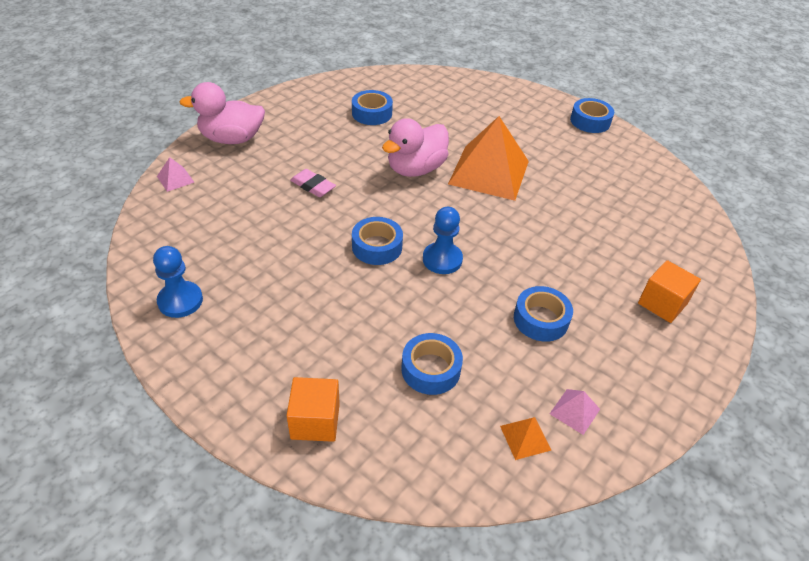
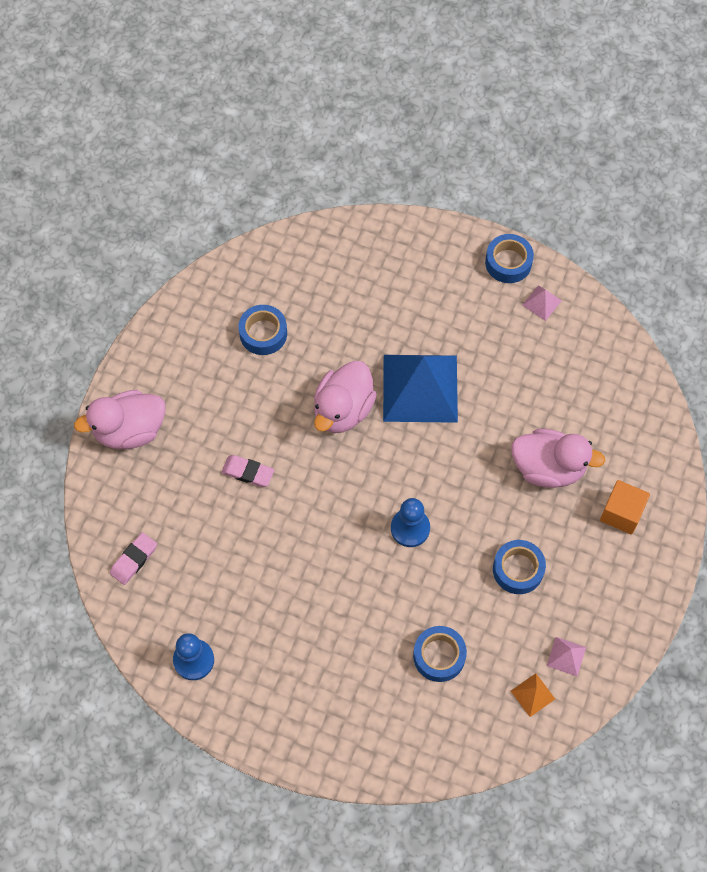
camera: 15 degrees left, 20 degrees up
pink pyramid [157,157,194,192] -> pink pyramid moved to [522,285,562,321]
orange cube [286,377,340,442] -> none
blue tape [352,217,403,265] -> none
orange pyramid [448,116,529,201] -> blue pyramid [383,355,458,423]
none -> pink eraser [110,532,157,585]
none -> pink duck [511,429,605,488]

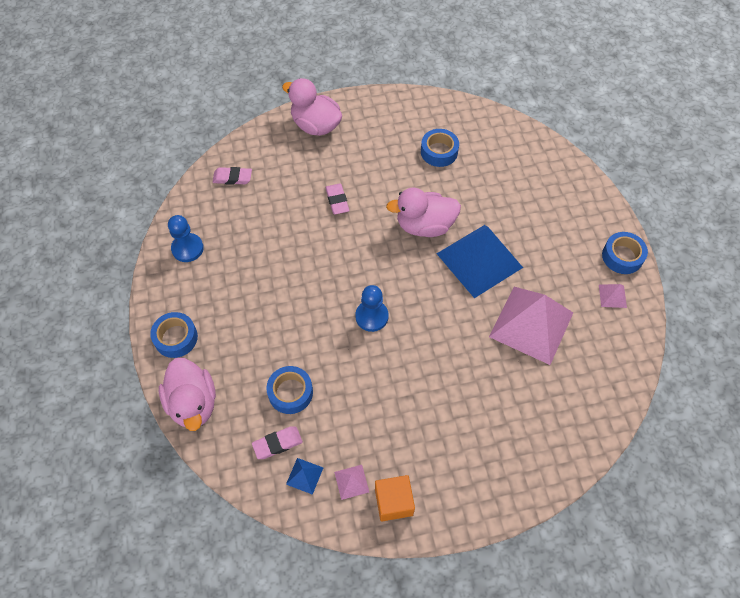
camera: 55 degrees right, 5 degrees down
blue tape [493,540,546,594] -> blue tape moved to [150,312,198,358]
pink duck [511,429,605,488] -> pink duck moved to [159,358,216,431]
orange pyramid [511,673,555,717] -> blue pyramid [286,458,323,495]
orange cube [600,480,650,534] -> orange cube moved to [375,475,415,522]
none -> pink eraser [252,426,303,459]
none -> pink pyramid [489,287,573,365]

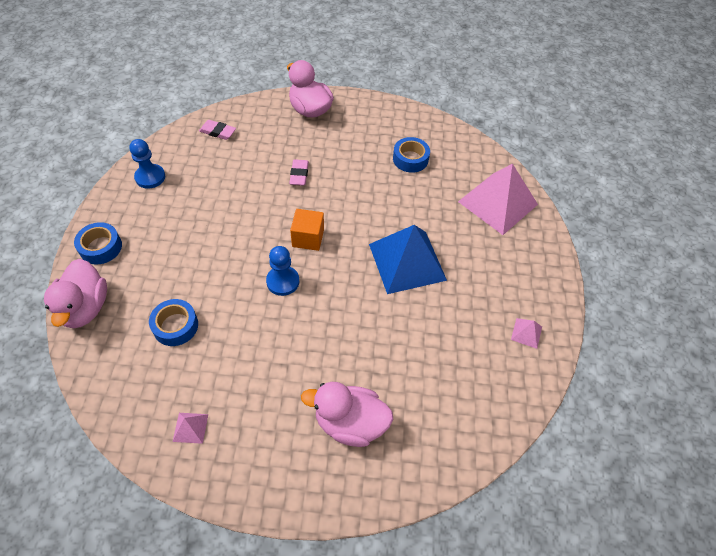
camera: 15 degrees right, 5 degrees down
pink eraser [252,426,303,459] -> none
blue pyramid [286,458,323,495] -> none
orange cube [375,475,415,522] -> orange cube moved to [290,209,324,251]
pink duck [386,188,461,237] -> pink duck moved to [301,382,393,447]
pink pyramid [489,287,573,365] -> pink pyramid moved to [458,164,538,235]
blue tape [602,232,648,274] -> none

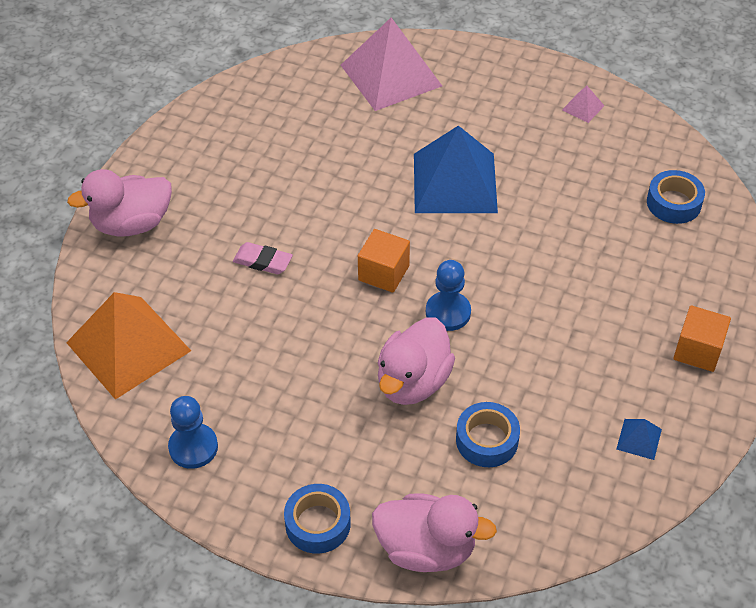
camera: 70 degrees left, 5 degrees down
pink pyramid [173,413,208,444] -> blue pyramid [616,419,662,460]
pink eraser [199,120,236,140] -> orange pyramid [66,292,191,400]
pink duck [301,382,393,447] -> pink duck moved to [378,317,455,405]
blue tape [393,137,430,173] -> blue tape moved to [647,170,705,224]
none -> orange cube [673,305,731,372]

